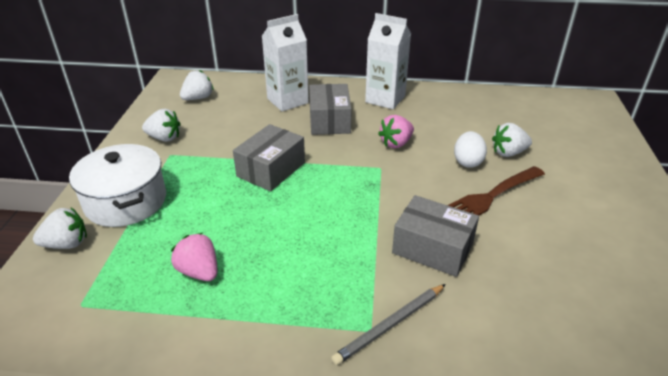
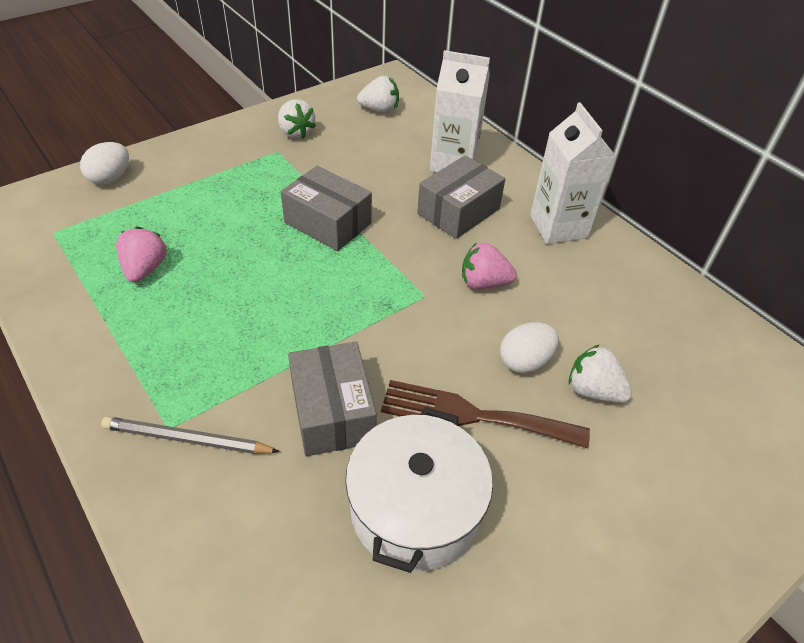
camera: 45 degrees right, 10 degrees up
white strawberry [33,208,87,249] -> white egg [80,142,129,185]
white pot [69,144,166,227] -> white pot moved to [345,407,493,573]
grey box [233,124,305,191] -> grey box turned 45 degrees clockwise [281,166,372,251]

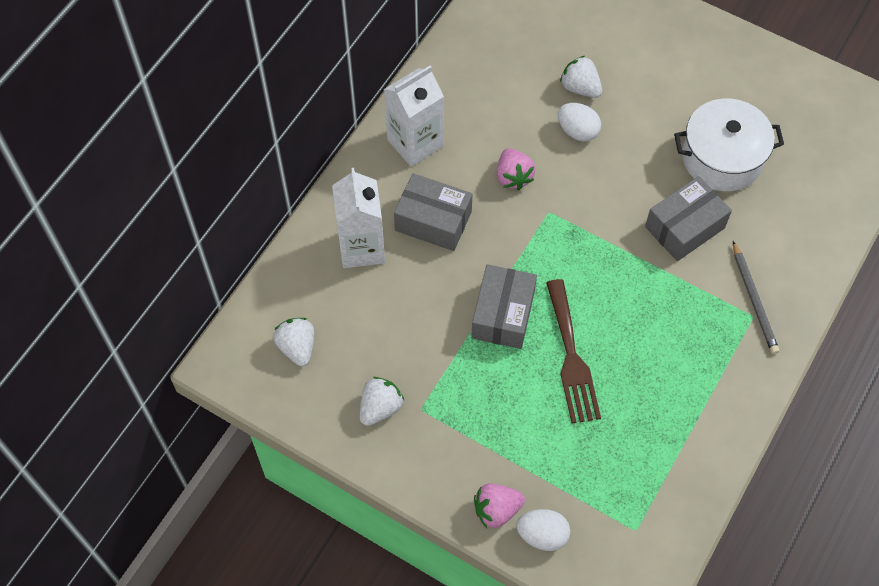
camera: 110 degrees left, 15 degrees up
pink strawberry [116,227,167,283] -> pink strawberry moved to [474,484,525,528]
brown fork [381,380,590,449] -> brown fork moved to [546,279,601,423]
white strawberry [569,344,632,403] -> white strawberry turned 120 degrees clockwise [560,56,602,98]

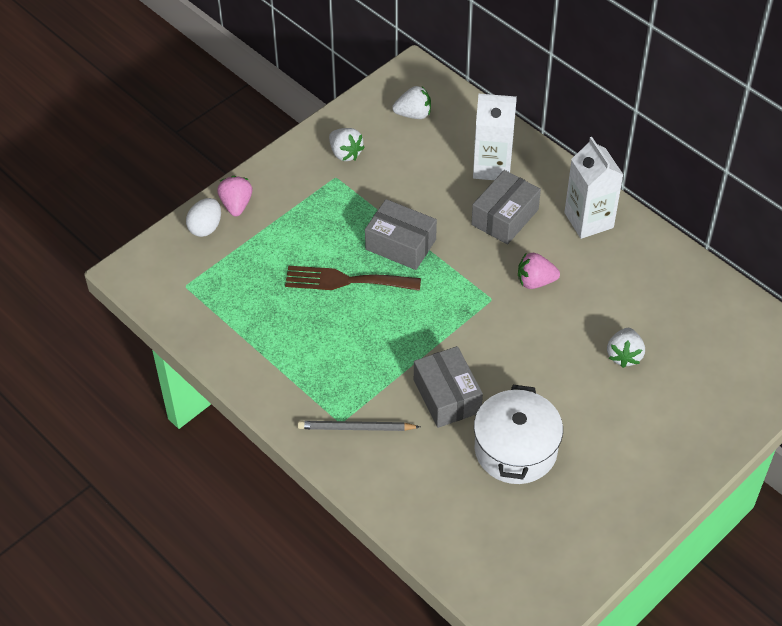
camera: 105 degrees right, 10 degrees down
white egg [558,103,601,142] -> none
white strawberry [560,56,602,98] -> white strawberry turned 135 degrees clockwise [607,328,645,368]

